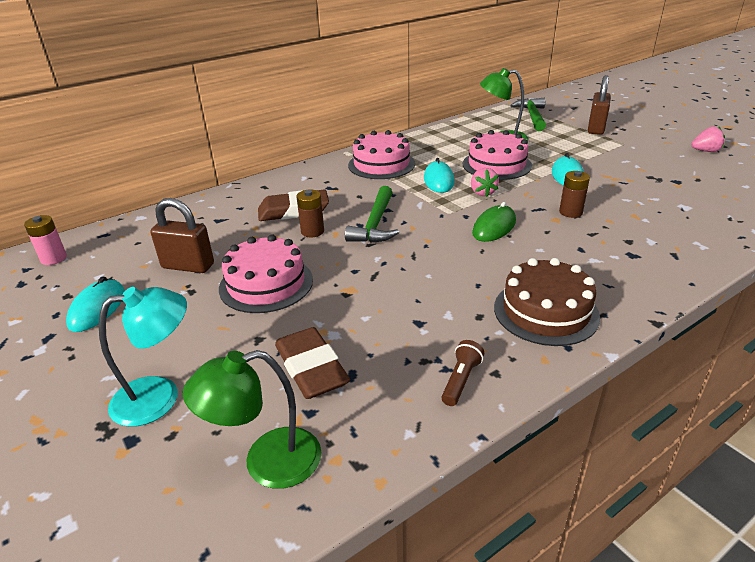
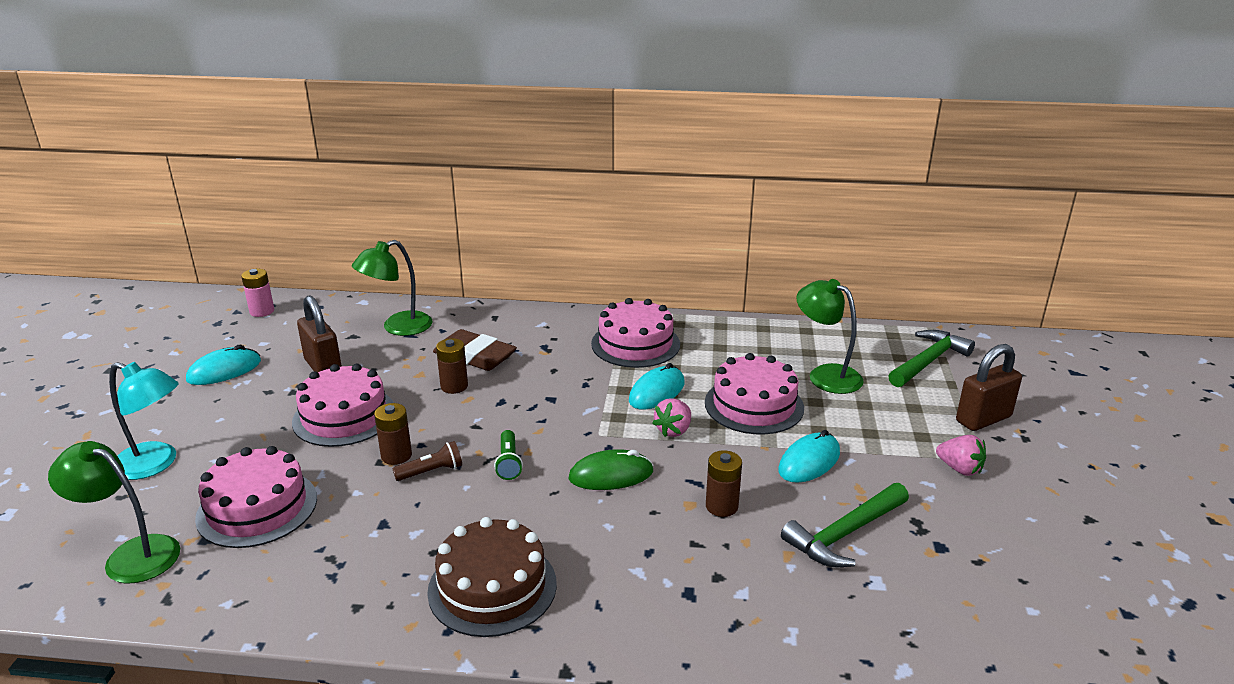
camera: 40 degrees right, 5 degrees down
brown eraser [275,327,350,399] -> pink cake [195,446,317,548]
green hammer [345,186,399,243] -> green hammer moved to [781,483,909,567]
brown flashlight [442,340,484,406] -> brown flashlight moved to [392,441,462,481]
pink strawberry [691,127,725,152] -> pink strawberry moved to [936,435,986,476]
none -> green lamp [352,240,433,336]
none -> brown battery [374,403,412,465]
none -> green flashlight [494,430,523,480]

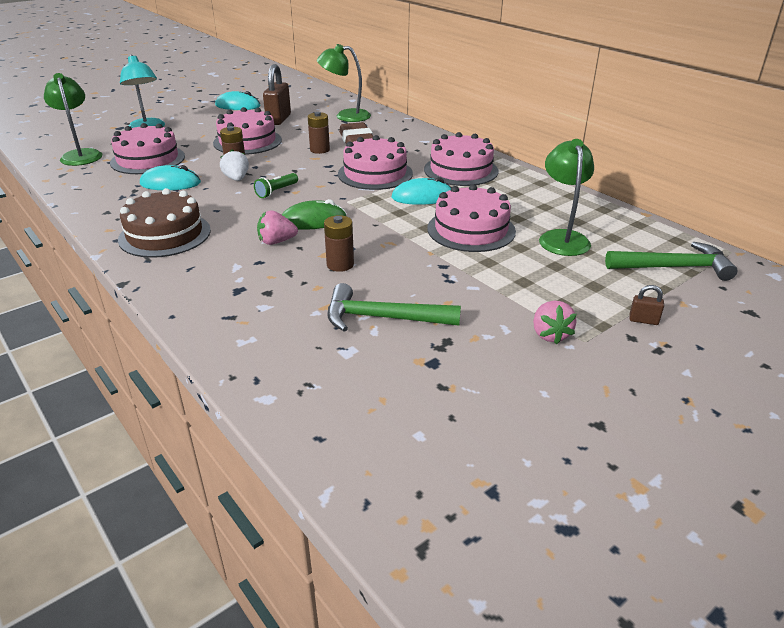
camera: 45 degrees right, 5 degrees up
pink battery [241,269,274,317] -> none
brown flashlight [392,441,462,481] -> white strawberry [220,150,249,181]
green mouse [569,449,654,490] -> green mouse turned 45 degrees counterclockwise [282,199,347,230]
pink strawberry [653,398,691,437] -> pink strawberry moved to [257,210,298,245]
turquoise mouse [778,430,840,483] -> turquoise mouse moved to [140,165,201,190]
brown padlock [956,344,1022,431] -> brown padlock [629,285,664,325], size x0.45
none -> pink cake [338,135,413,190]

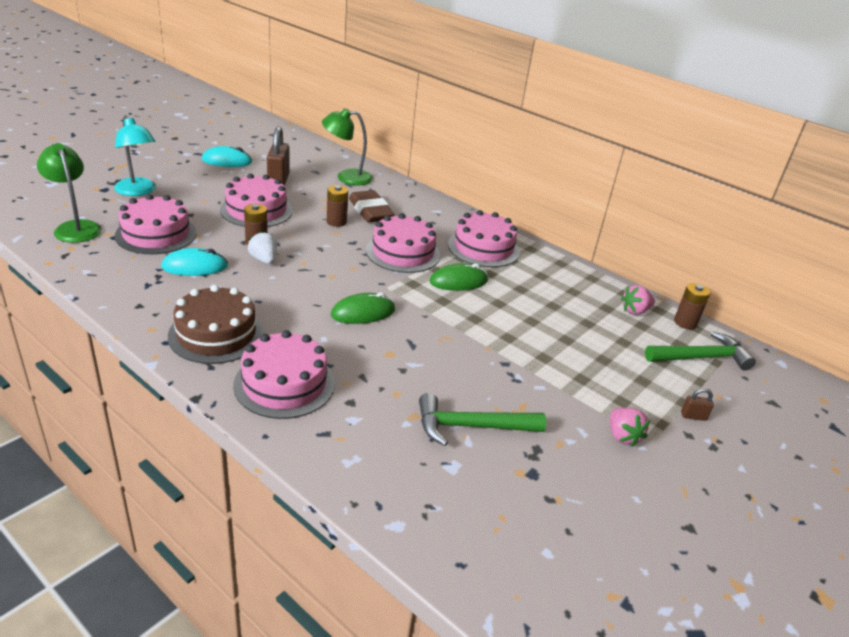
camera: 15 degrees left, 0 degrees up
green flashlight [254,173,298,198] -> none
pink strawberry [257,210,298,245] -> pink strawberry moved to [621,285,655,315]
brown battery [324,215,354,272] -> brown battery moved to [674,283,710,329]
turquoise mouse [391,177,452,205] -> green mouse [430,263,488,291]
pink cake [427,184,516,252] -> pink cake moved to [233,330,335,419]
green lamp [539,139,594,256] -> none

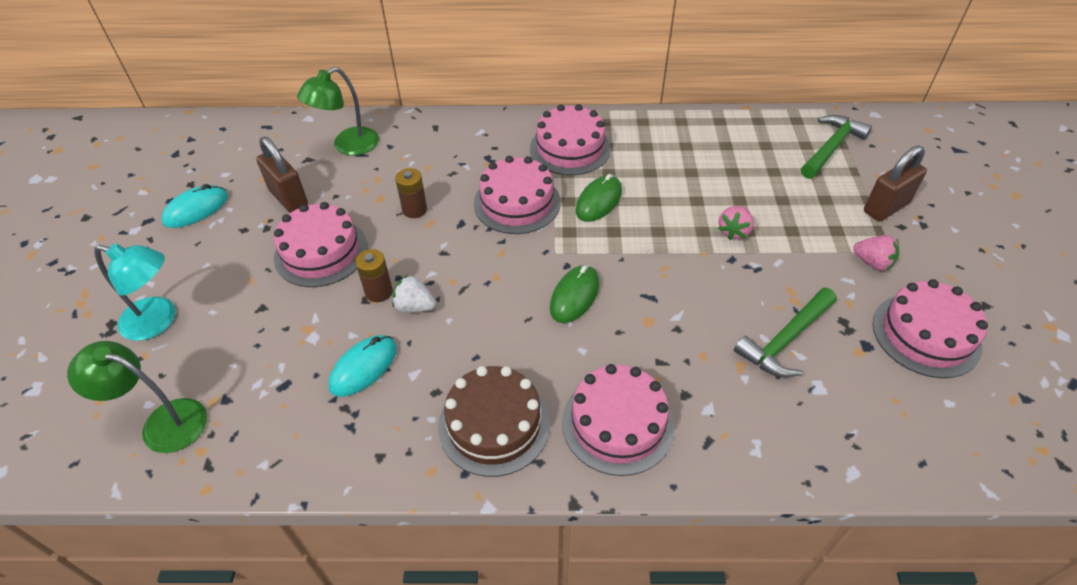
camera: 35 degrees left, 15 degrees up
pink cake [115,194,197,254] -> pink cake moved to [872,279,988,378]
brown eraser [349,190,395,223] -> none
pink strawberry [621,285,655,315] -> pink strawberry moved to [718,206,754,240]
brown battery [674,283,710,329] -> none
brown padlock [681,388,714,421] -> brown padlock [864,145,927,221], size x2.21

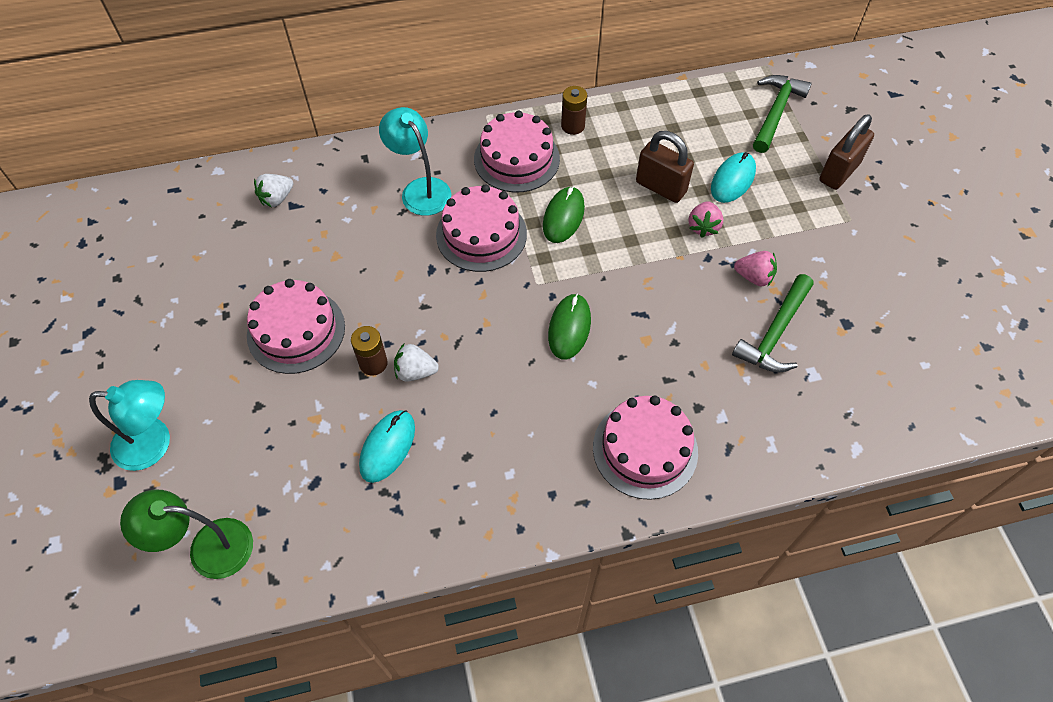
camera: 15 degrees left, 10 degrees up
turquoise mouse [161,184,228,228] -> turquoise mouse moved to [711,152,756,203]
brown padlock [256,136,308,213] -> brown padlock moved to [636,131,694,203]
green lamp [297,67,379,156] -> white strawberry [254,174,293,207]
brown battery [395,168,427,218] -> brown battery moved to [561,86,587,135]
brown cake [438,366,550,477] -> none
pink strawberry [853,235,899,271] -> pink strawberry moved to [734,251,777,286]
pink cake [872,279,988,378] -> none
none -> turquoise lamp [379,107,451,216]

